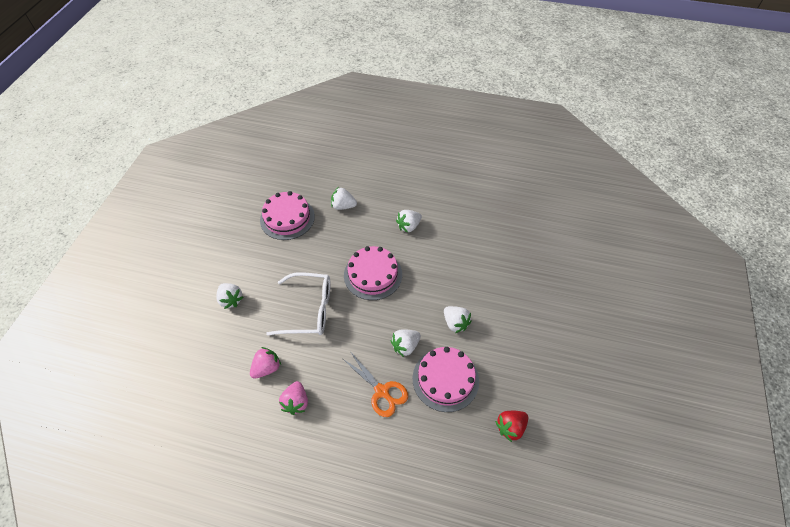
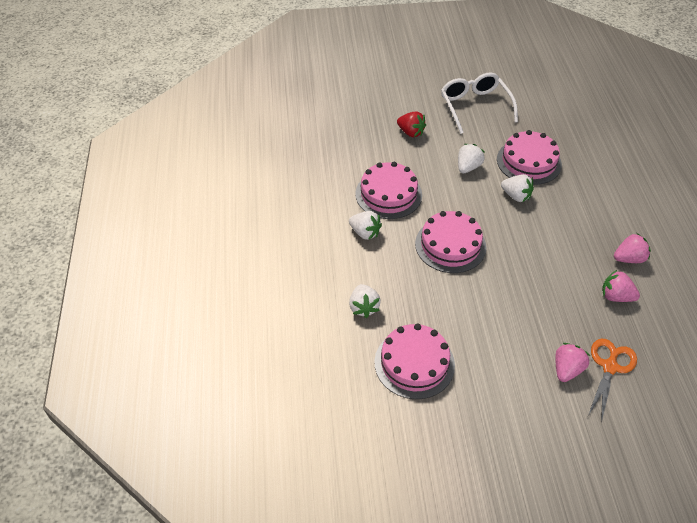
camera: 110 degrees left, 5 degrees down
white strawberry [216,283,243,309] -> pink strawberry [555,343,590,382]
white glasses [266,272,331,336] -> white glasses moved to [441,72,518,134]
orange scissors [343,353,408,417] -> orange scissors moved to [589,339,637,422]
red strawberry [495,411,528,442] -> red strawberry moved to [397,111,426,137]
none -> pink cake [355,162,422,219]

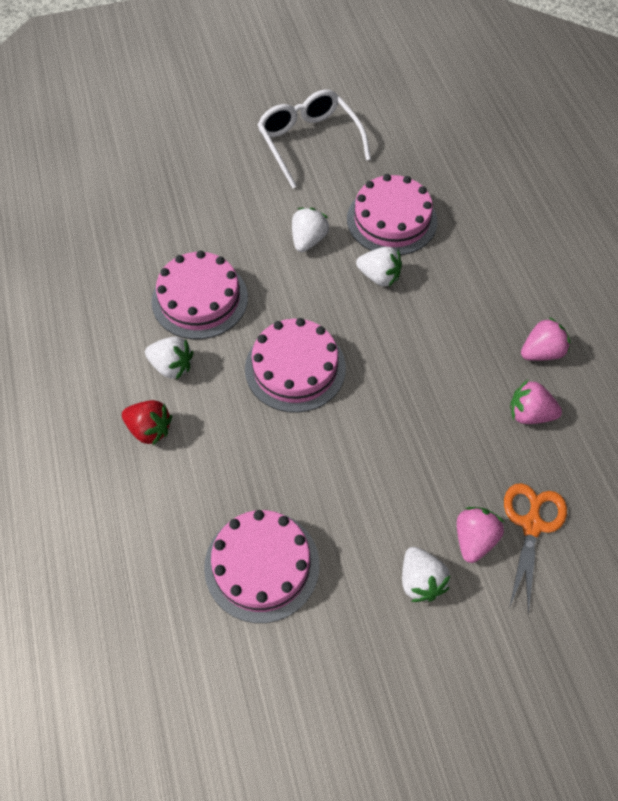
camera: 10 degrees left, 10 degrees up
white strawberry [349,284,381,318] -> white strawberry moved to [402,547,451,602]
red strawberry [397,111,426,137] -> red strawberry moved to [122,400,172,446]

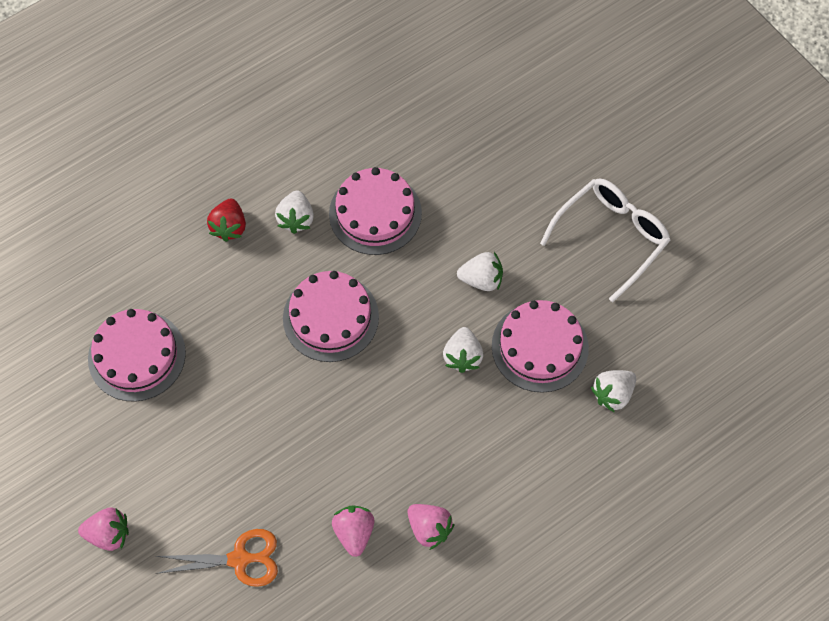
camera: 70 degrees right, 5 degrees up
white strawberry [402,547,451,602] -> white strawberry moved to [591,370,636,413]
pink strawberry [457,507,504,563] -> pink strawberry moved to [78,507,129,551]

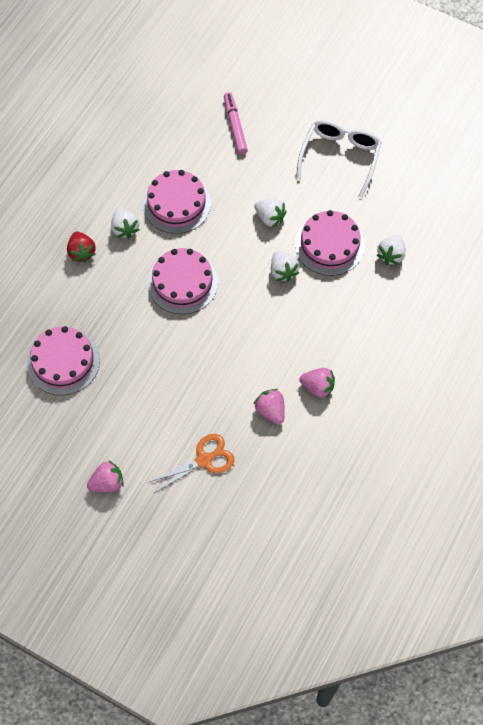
camera: 25 degrees left, 0 degrees up
white strawberry [457,252,503,291] -> white strawberry turned 60 degrees clockwise [254,199,287,228]
none -> pink marker [224,92,248,154]

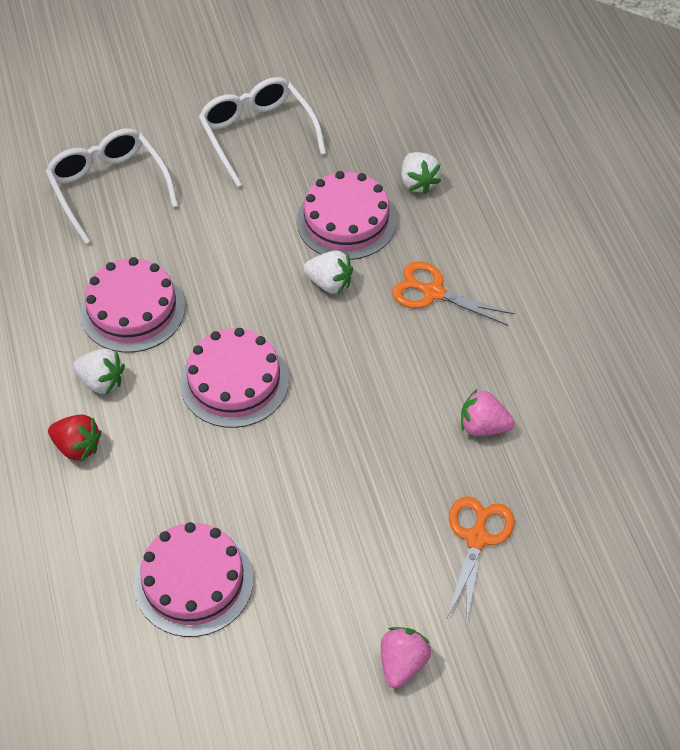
camera: 45 degrees left, 10 degrees down
pink marker [224,92,248,154] -> white glasses [45,128,178,244]
white strawberry [254,199,287,228] -> none
pink strawberry [299,368,335,399] -> none
none -> orange scissors [392,261,515,326]

